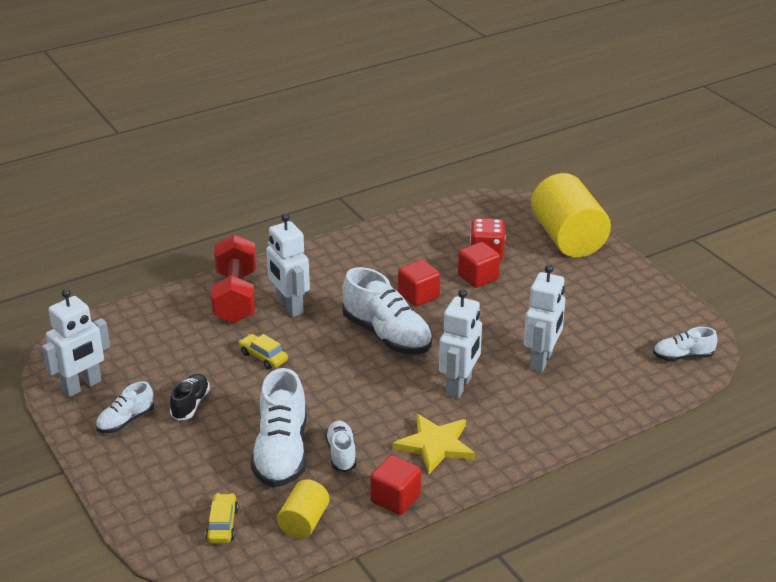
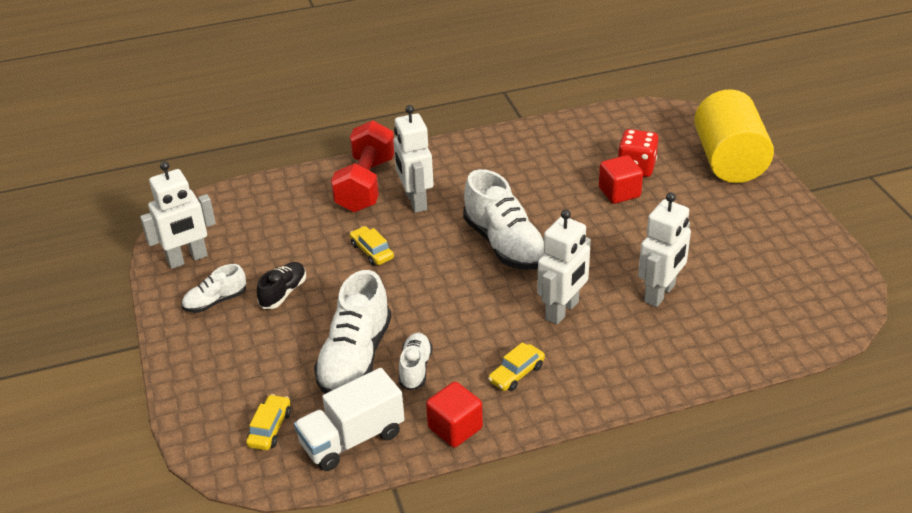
camera: 15 degrees right, 5 degrees up
yellow cylinder [277,479,329,539] -> white truck [294,368,404,471]
yellow star [393,414,475,474] -> yellow car [488,342,545,391]
red cube [398,260,440,307] -> none
white shoe [653,327,718,361] -> none

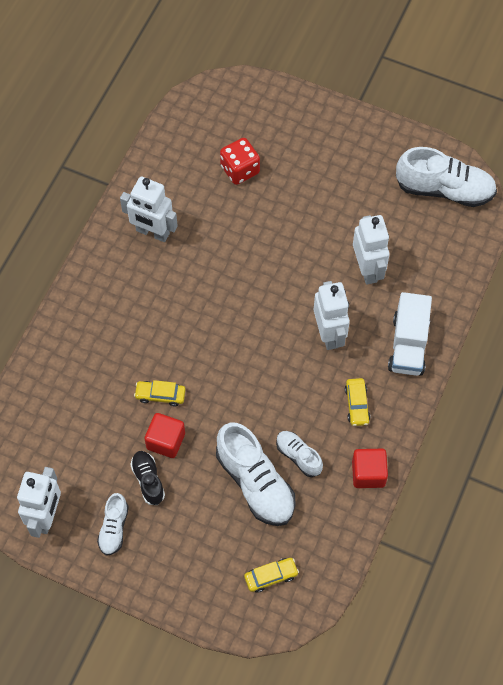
camera: 50 degrees left, 25 degrees up
yellow car [246,394,291,450] -> yellow car turned 105 degrees clockwise [244,558,299,593]
white truck [294,368,404,471] -> white truck moved to [388,292,432,376]
red dumbbell [331,120,394,212] -> none
white robot [393,105,433,213] -> white robot moved to [120,177,178,242]
white shoe [463,169,545,270] -> white shoe moved to [396,147,497,207]
red cube [599,155,643,204] -> red cube moved to [145,413,185,458]
yellow cylinder [694,89,774,183] -> none

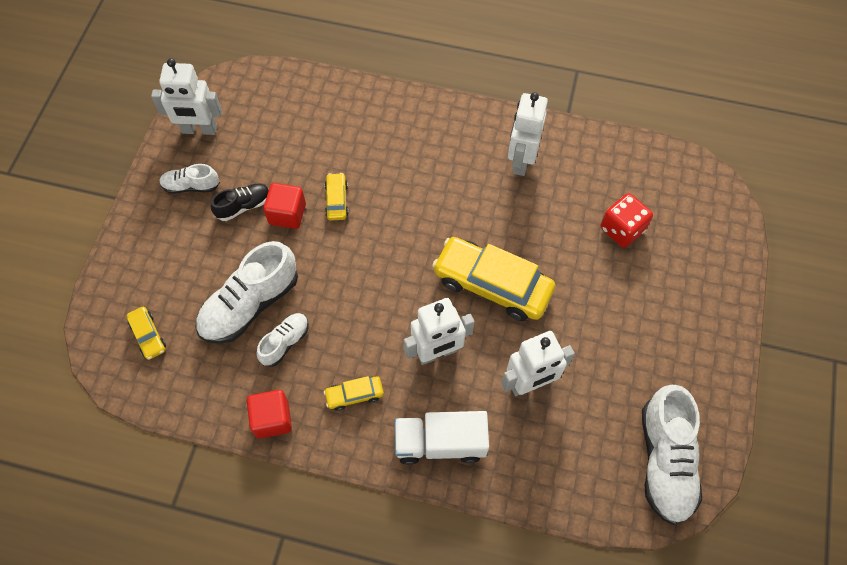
camera: 80 degrees right, 0 degrees up
none -> yellow car [432,237,555,321]

